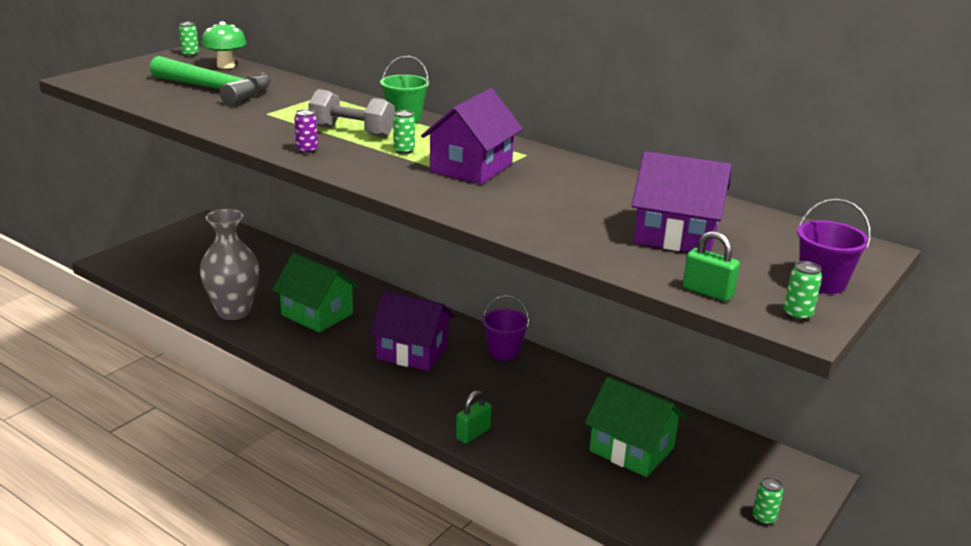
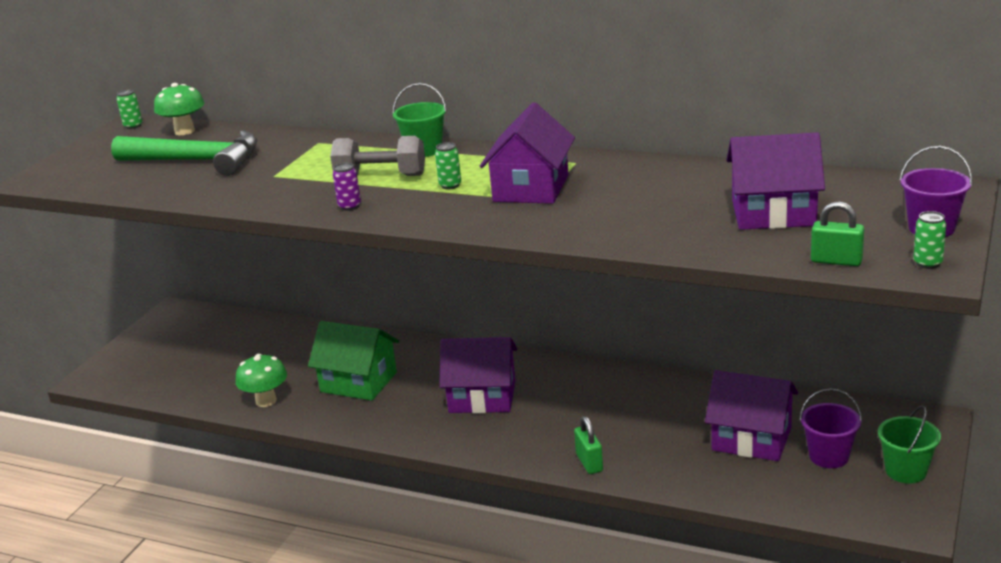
camera: 10 degrees left, 0 degrees up
grey vase [200,209,259,320] -> green mushroom [236,354,287,407]
green padlock [456,390,492,444] -> green padlock turned 45 degrees counterclockwise [574,416,603,474]
purple bucket [482,295,529,361] -> purple bucket moved to [800,388,862,468]
green house [585,377,686,477] -> purple house [705,370,798,461]
green can [753,477,783,525] -> green bucket [878,405,941,484]

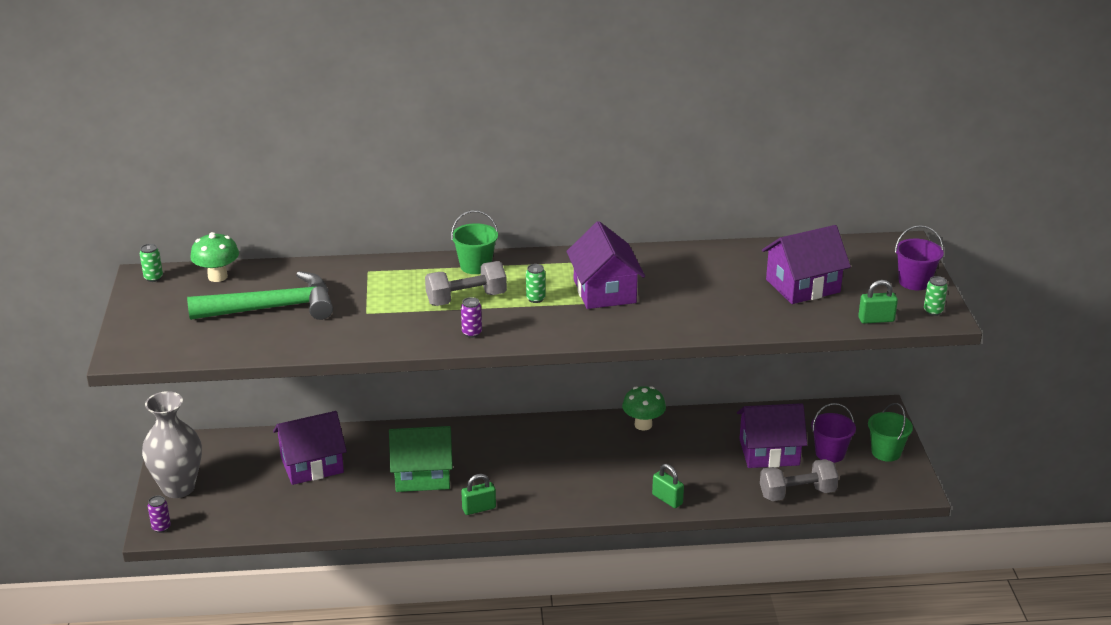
camera: 30 degrees left, 5 degrees up
green mushroom [236,354,287,407] -> green mushroom moved to [622,386,666,431]
purple house [439,337,517,413] -> purple house moved to [273,411,347,485]
none -> grey vase [142,391,202,498]
none -> purple can [148,495,171,533]
none -> green padlock [461,474,496,515]
none -> grey dumbbell [760,459,839,501]

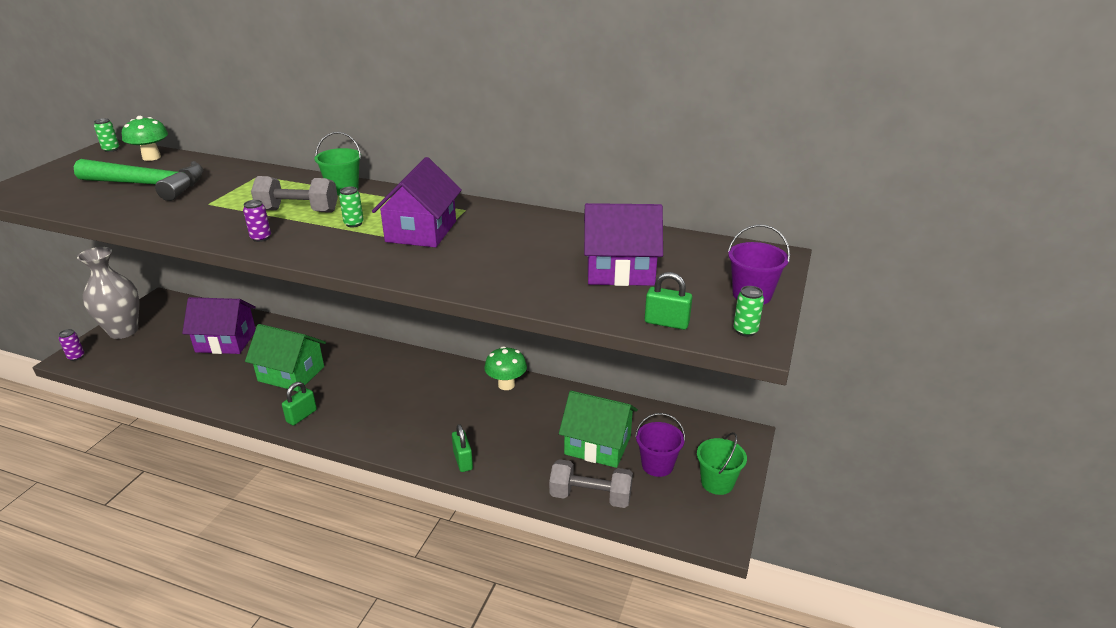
camera: 25 degrees right, 0 degrees up
green padlock [461,474,496,515] -> green padlock turned 60 degrees counterclockwise [282,382,317,425]
purple house [737,403,807,468] -> green house [559,391,638,468]

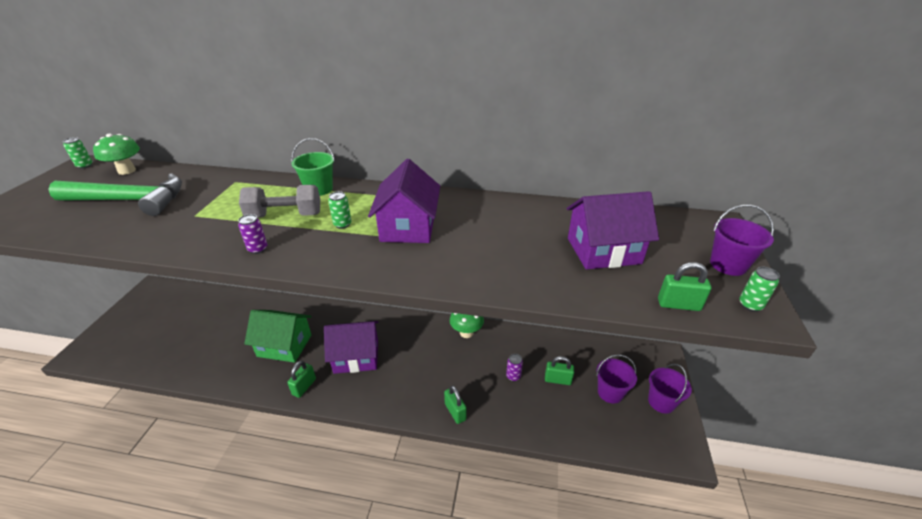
camera: 10 degrees left, 5 degrees up
purple can [58,329,84,361] -> purple can moved to [506,354,523,381]
grey vase [77,247,139,339] -> none
purple house [182,297,256,354] -> purple house moved to [324,321,378,374]
grey dumbbell [549,459,633,508] -> none
green house [559,391,638,468] -> green padlock [545,356,574,385]
green bucket [697,432,747,495] -> purple bucket [648,364,692,414]

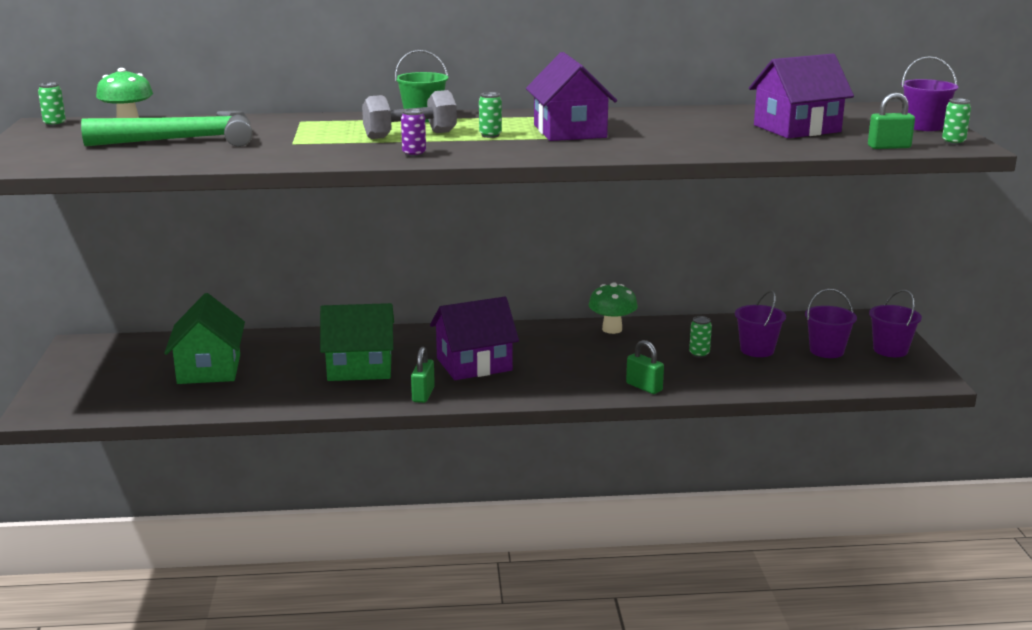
camera: 15 degrees left, 15 degrees down
purple can [506,354,523,381] -> green can [689,316,712,358]
green padlock [545,356,574,385] -> purple bucket [735,290,786,357]
none -> green house [164,293,245,384]

